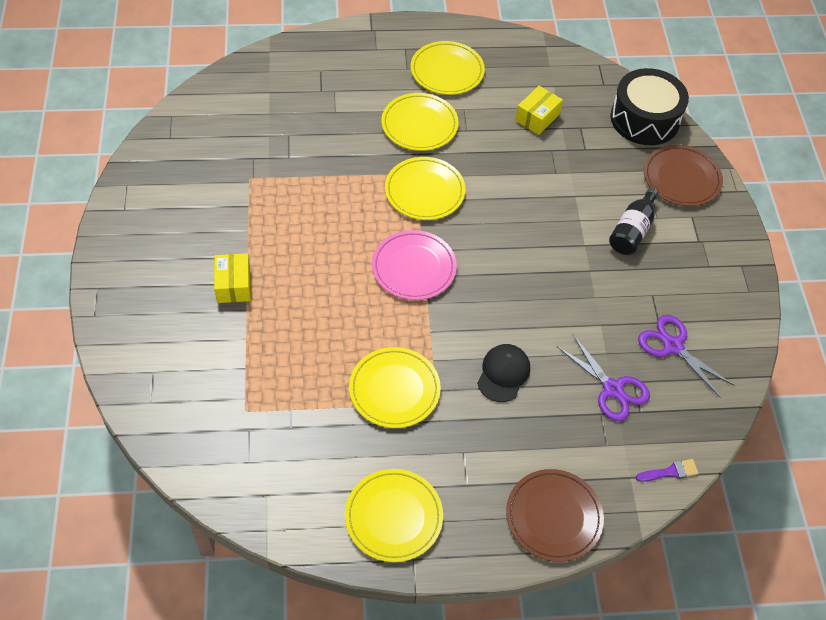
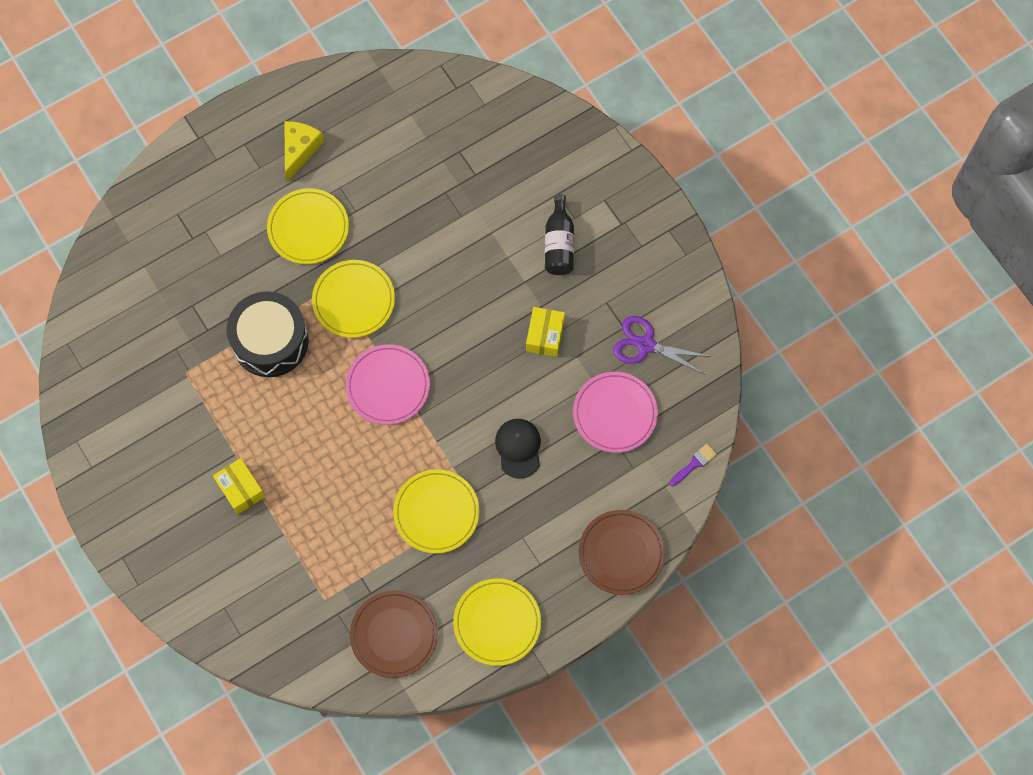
camera: 25 degrees left, 15 degrees up
yellow plate [411,41,485,95] -> yellow cheese [284,121,324,182]
yellow box [515,86,563,135] -> yellow box moved to [526,307,565,357]
purple scissors [557,335,650,421] -> pink plate [573,372,658,453]
black drum [610,68,689,145] -> black drum moved to [227,291,309,377]
brown plate [644,145,723,206] -> brown plate moved to [350,590,438,678]

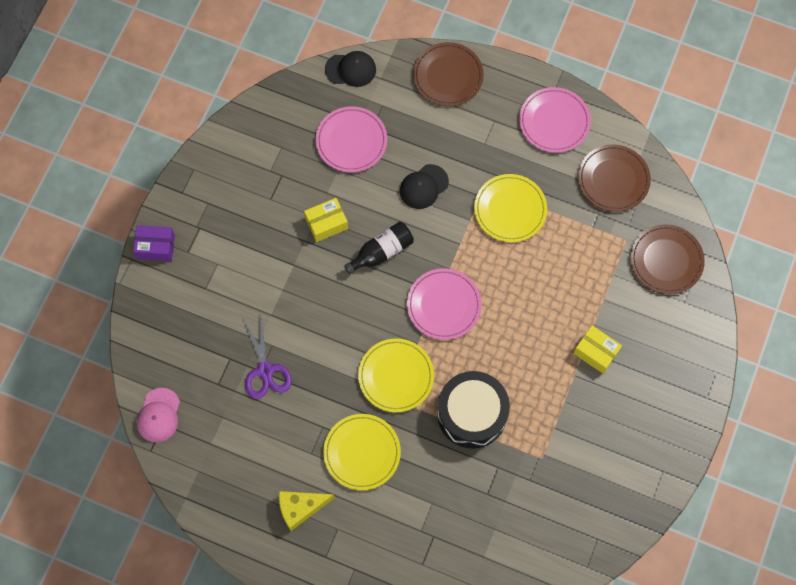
camera: 125 degrees left, 0 degrees up
yellow box [213,458,265,514] -> yellow box turned 75 degrees counterclockwise [573,325,622,373]
yellow plate [453,578,541,666] -> pink plate [519,87,591,153]
black bottle [545,194,574,275] -> black bottle moved to [344,222,414,274]
purple scissors [613,316,712,374] -> purple scissors moved to [243,315,292,399]
purple brush [669,444,717,486] -> black cap [325,51,376,87]
none -> purple box [133,225,175,261]
none -> pink cap [137,388,180,442]
none -> brown plate [630,224,705,294]

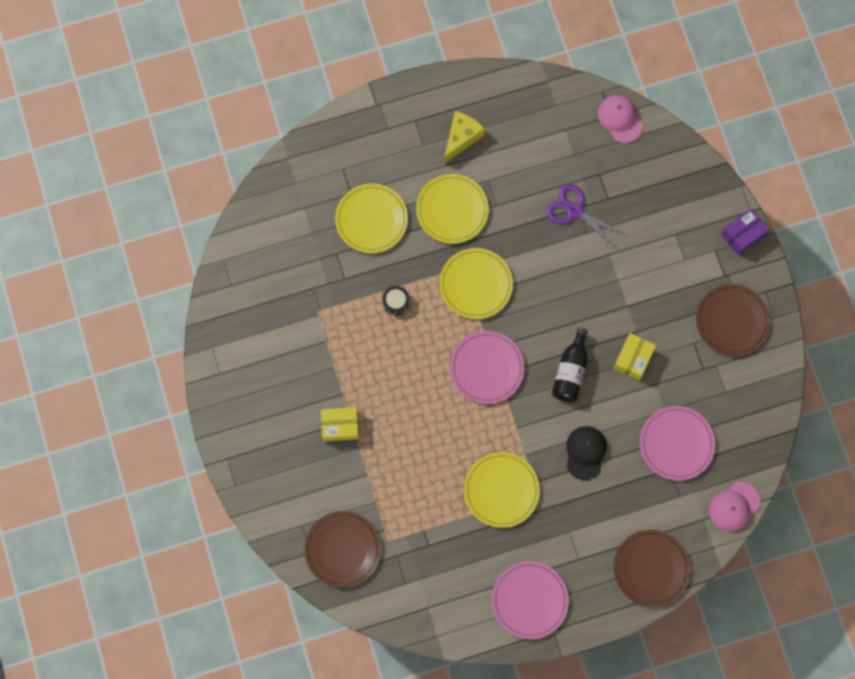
camera: 140 degrees right, 5 degrees up
black cap [325,51,376,87] -> pink cap [709,482,760,531]
black drum [437,371,510,449] -> black drum [382,286,410,316], size x0.40
brown plate [578,144,651,212] -> brown plate moved to [696,284,770,356]
none -> yellow plate [335,183,408,253]

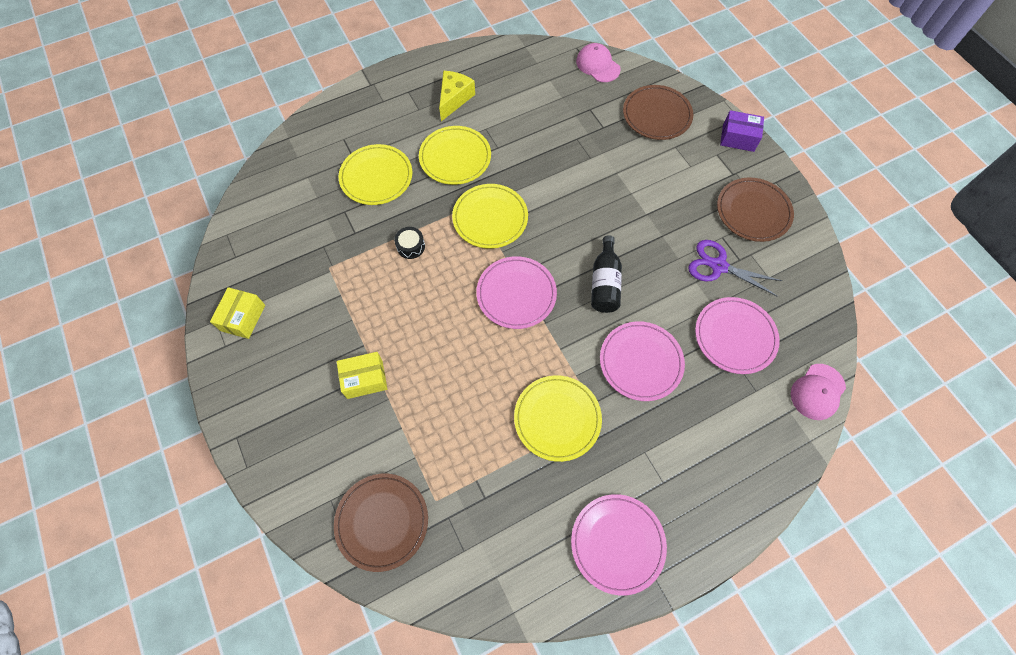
camera: 10 degrees left, 10 degrees down
purple scissors [546,183,627,249] -> purple scissors moved to [688,240,782,296]
black cap [566,426,607,480] -> pink plate [600,321,685,401]
yellow box [613,333,656,380] -> yellow box moved to [210,287,265,339]
brown plate [613,530,690,607] -> brown plate moved to [623,85,693,140]
purple box [721,208,769,255] -> purple box turned 60 degrees clockwise [720,110,764,152]

